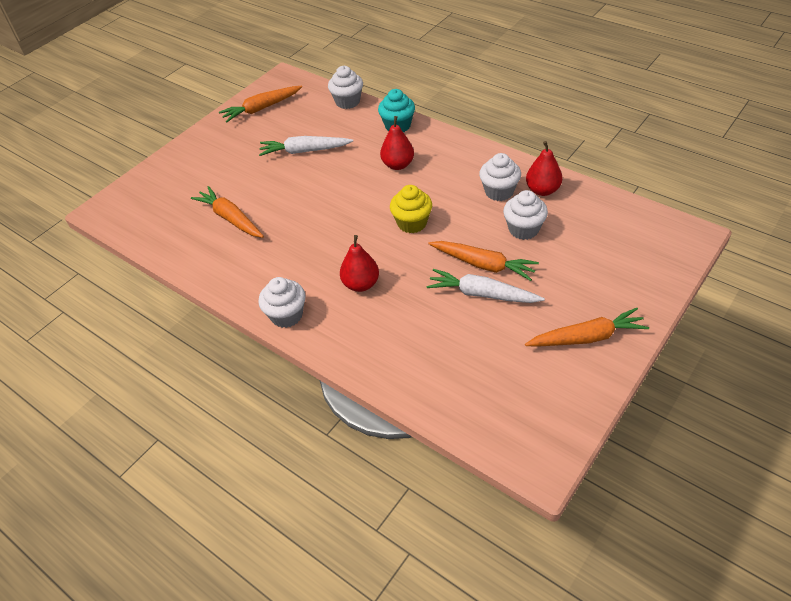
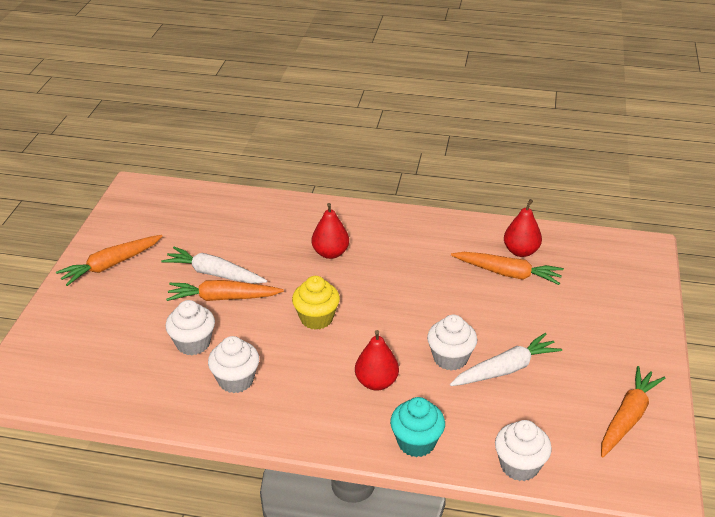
camera: 150 degrees right, 10 degrees down
white cupcake [258,277,305,328] -> white cupcake moved to [427,315,477,371]
white carrot [427,269,545,303] -> white carrot turned 150 degrees counterclockwise [161,247,267,284]
red pear [526,141,562,196] -> red pear moved to [504,199,542,257]

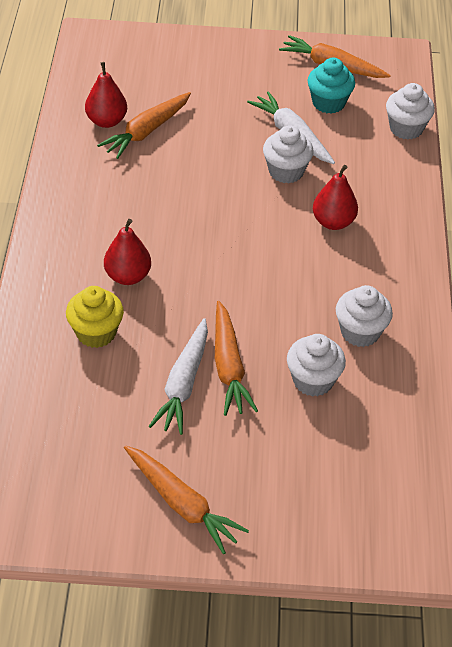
camera: 100 degrees left, 10 degrees up
yellow cupcake [292,276,340,330] -> yellow cupcake moved to [66,286,124,348]
turquoise cupcake [390,397,445,457] -> turquoise cupcake moved to [308,58,355,114]
orange carrot [451,252,564,285] -> orange carrot turned 150 degrees counterclockwise [97,92,191,159]

